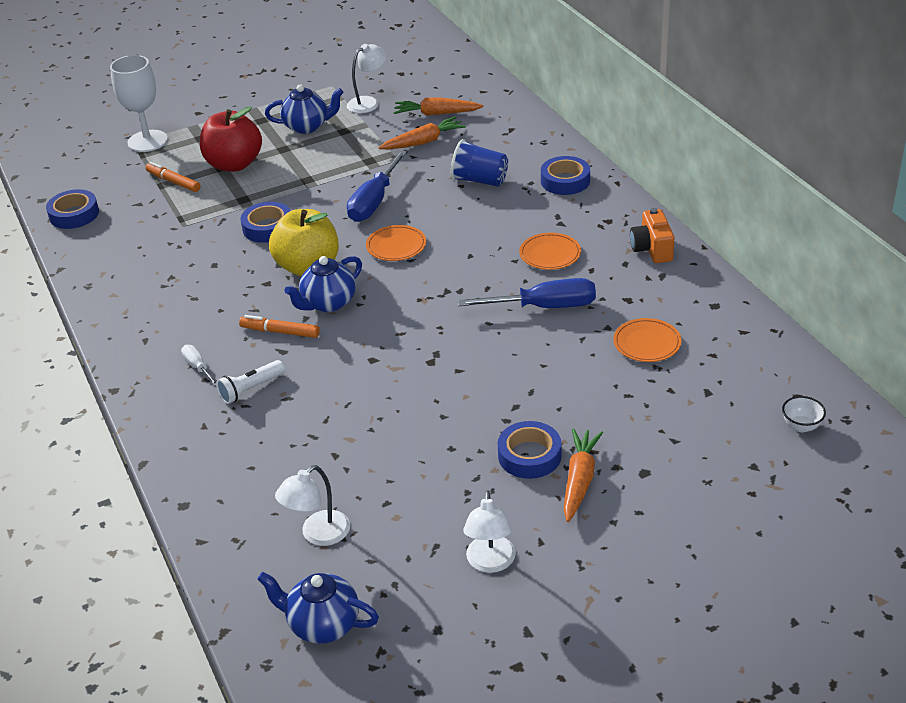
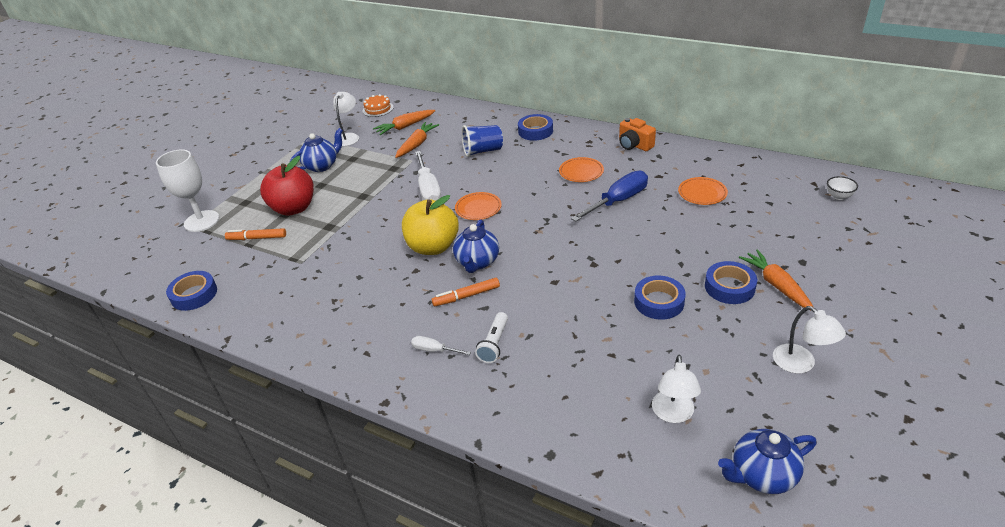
camera: 35 degrees left, 0 degrees up
blue tape [241,202,291,243] -> blue tape moved to [634,275,686,320]
blue screwdriver [347,150,407,222] -> white screwdriver [415,151,441,201]
none -> orange cake [362,94,394,117]

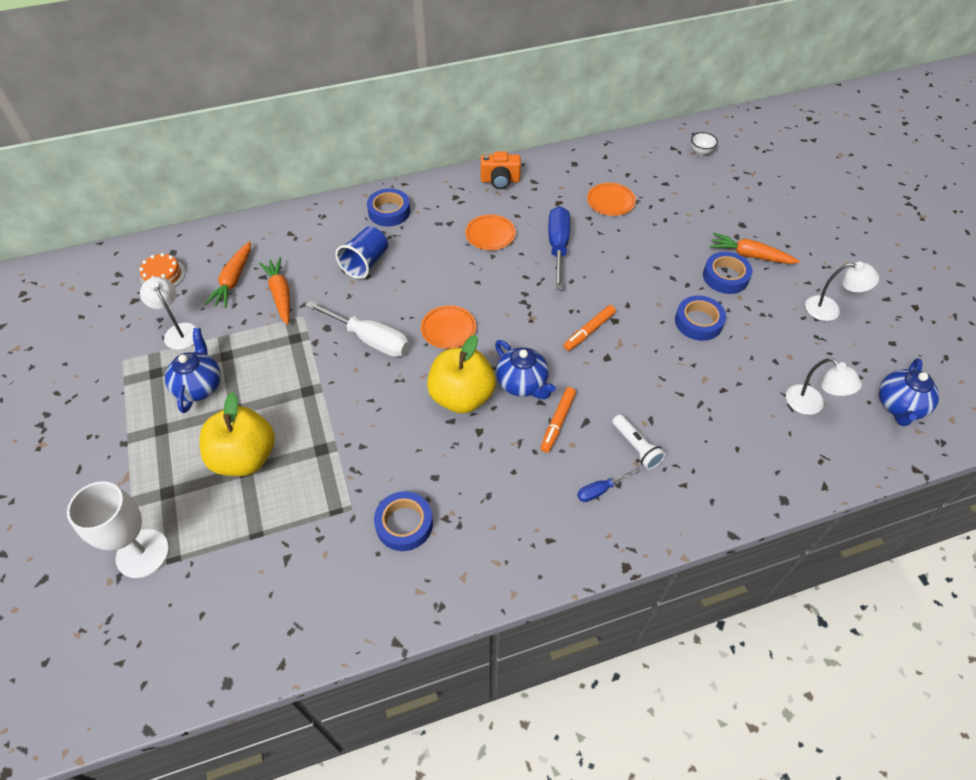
camera: 50 degrees left, 15 degrees up
blue tape [166,271,217,311] -> blue tape moved to [374,491,433,551]
orange marker [225,228,286,240] -> orange marker moved to [564,305,616,351]
red apple [260,156,314,216] -> yellow apple [199,392,275,476]
white screwdriver [411,336,471,355] -> blue screwdriver [577,469,638,502]

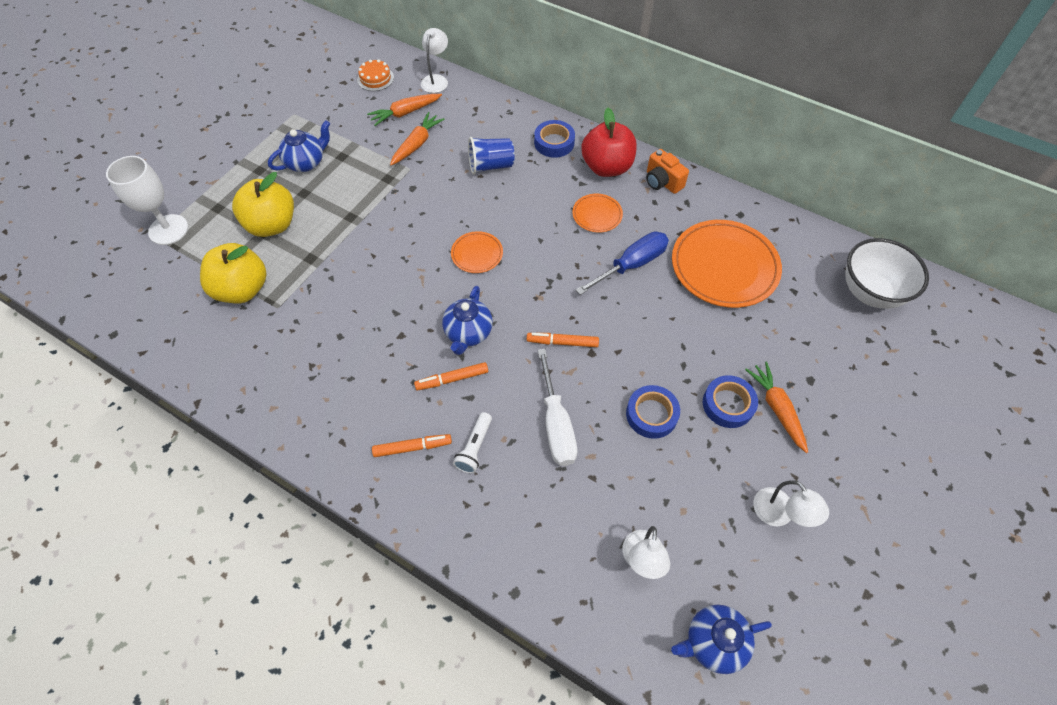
camera: 50 degrees right, 5 degrees up
white lamp [140,277,198,350] -> white lamp moved to [421,28,448,93]
white screwdriver [306,301,409,357] -> white screwdriver moved to [538,349,577,466]
blue tape [374,491,433,551] -> none
yellow apple [427,335,496,414] -> yellow apple moved to [200,243,267,303]
blue screwdriver [577,469,638,502] -> orange marker [372,434,452,457]
orange plate [587,183,636,216] -> orange plate [672,220,782,308], size x2.05
white bowl [691,132,718,155] -> white bowl [845,238,929,309], size x2.41
none -> red apple [581,108,637,177]

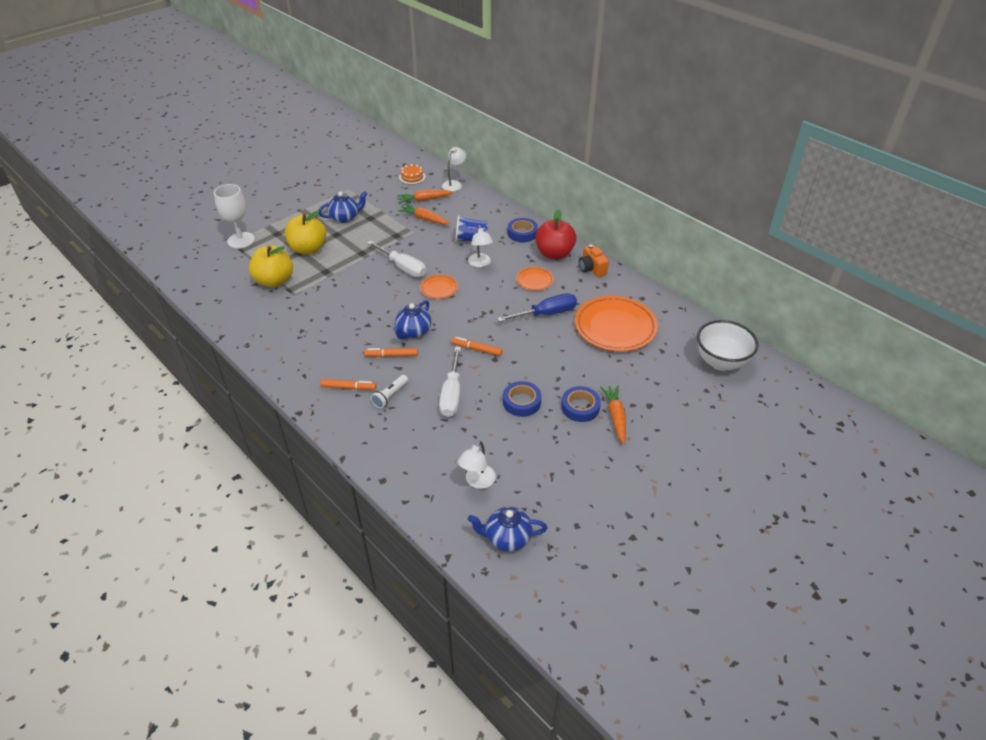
camera: 15 degrees right, 15 degrees down
orange carrot [390,112,444,165] -> orange carrot turned 105 degrees counterclockwise [398,204,450,225]
white lamp [753,480,829,527] -> white lamp moved to [468,225,493,267]
none -> white screwdriver [367,241,426,277]

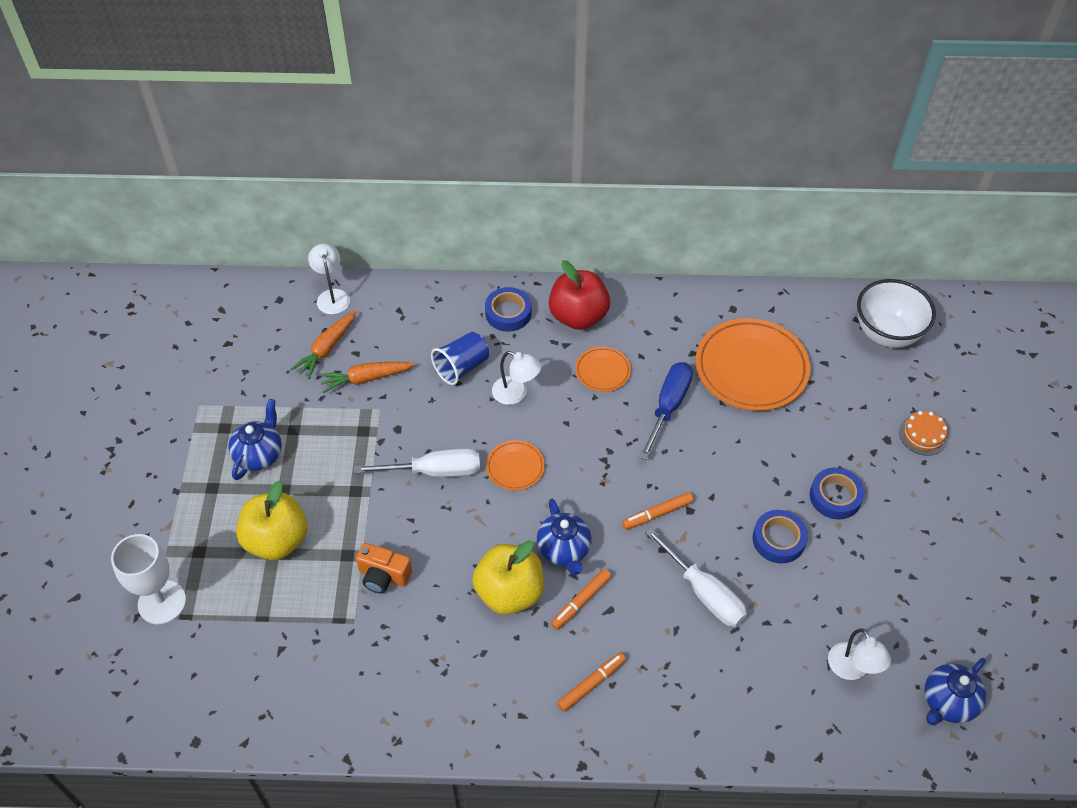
camera: 45 degrees left, 10 degrees up
yellow apple [249,245,293,287] -> yellow apple moved to [472,540,544,615]
white flashlight [371,375,408,409] -> none
orange cake [399,164,426,185] -> orange cake moved to [899,411,948,456]
orange camera [579,244,609,277] -> orange camera moved to [356,543,412,594]
orange carrot [600,385,626,444] -> none

